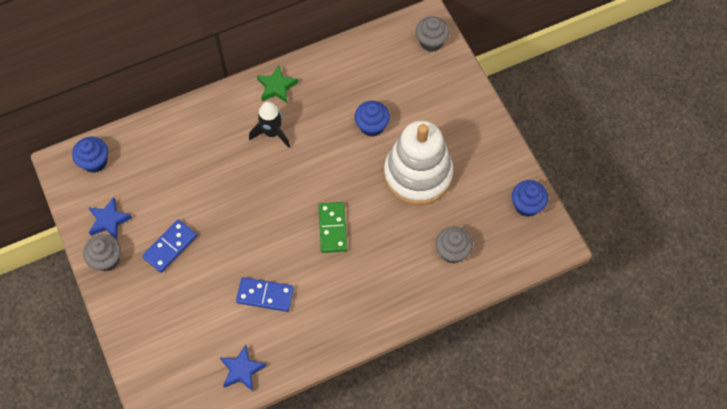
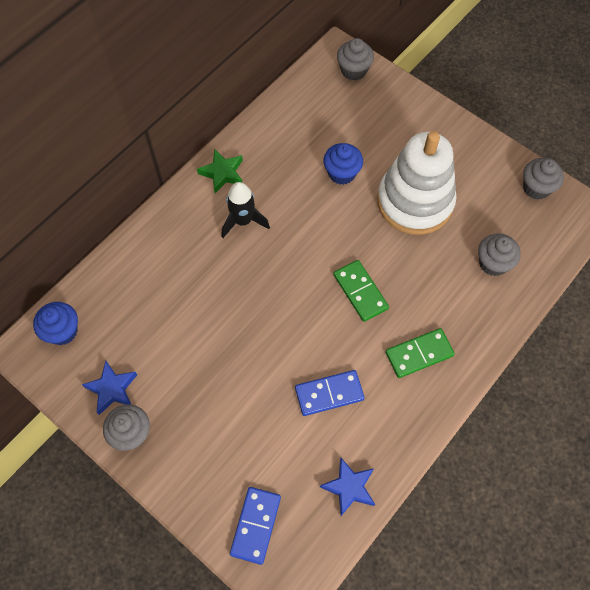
camera: 25 degrees left, 0 degrees up
blue domino [142,219,197,273] -> blue domino moved to [230,487,281,565]
blue cupcake [512,180,548,217] -> grey cupcake [523,158,564,200]
none -> green domino [385,328,455,378]

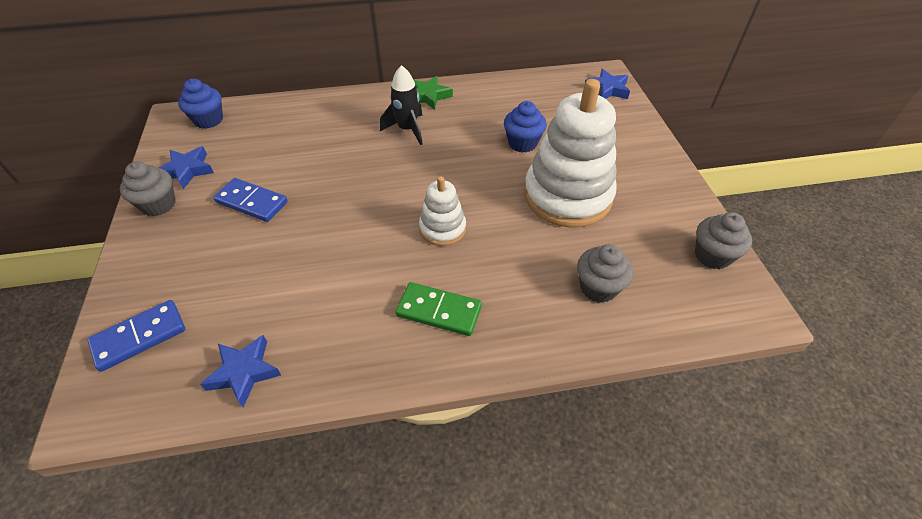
camera: 40 degrees right, 15 degrees down
blue domino [295,370,365,416] -> blue domino moved to [213,178,288,222]
green domino [333,260,389,322] -> white stacking toy [419,176,466,246]
grey cupcake [337,38,374,81] -> blue star [585,69,630,99]

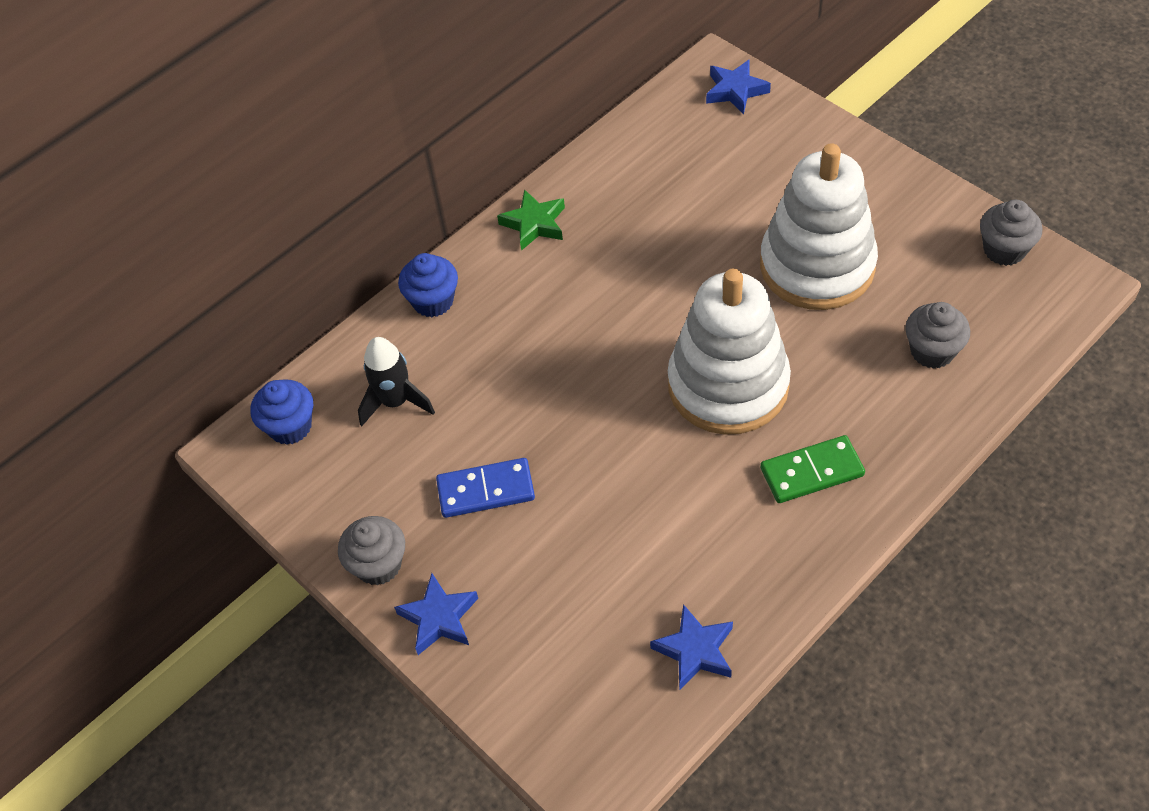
camera: 30 degrees left, 5 degrees up
blue domino [87,300,185,372] -> none
blue star [159,146,214,189] -> blue star moved to [394,573,478,655]
black rocket [380,65,423,145] -> black rocket moved to [358,337,435,426]
white stacking toy [419,176,466,246] -> white stacking toy [668,268,791,435], size x1.99
blue cupcake [504,101,547,153] -> blue cupcake moved to [398,253,458,317]

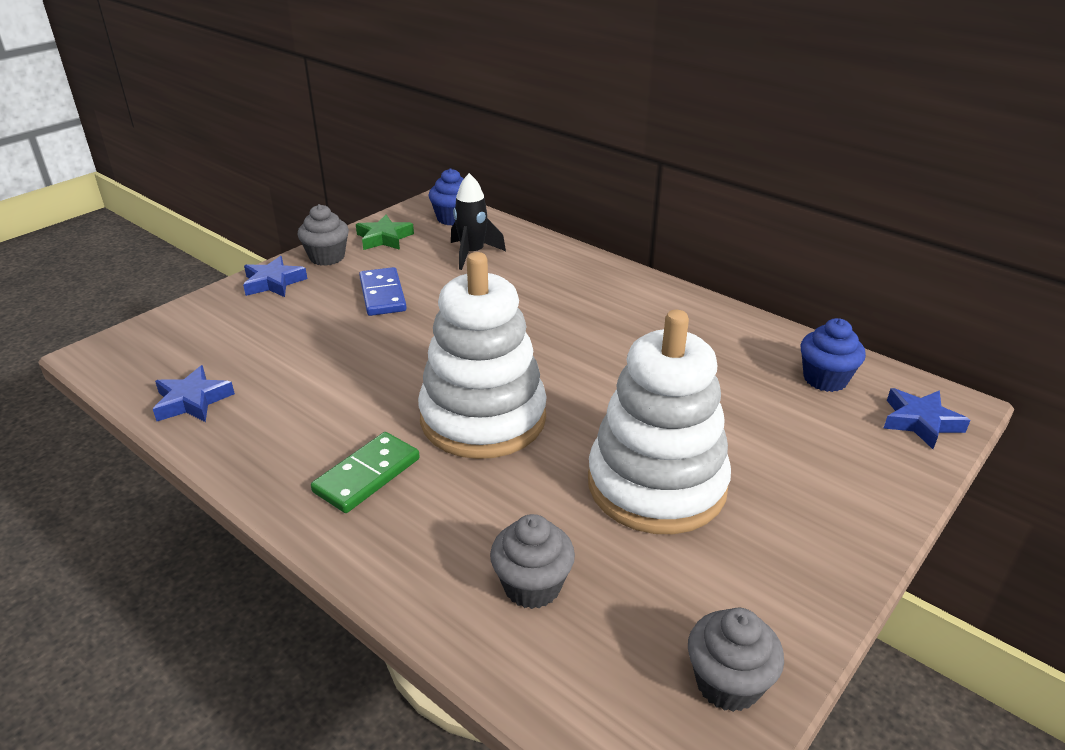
camera: 80 degrees right, 20 degrees down
blue cupcake [398,253,458,317] -> blue cupcake moved to [800,318,866,392]
green star [497,189,565,251] -> green star moved to [356,215,414,250]
green domino [760,435,865,503] -> green domino turned 60 degrees clockwise [311,432,420,513]

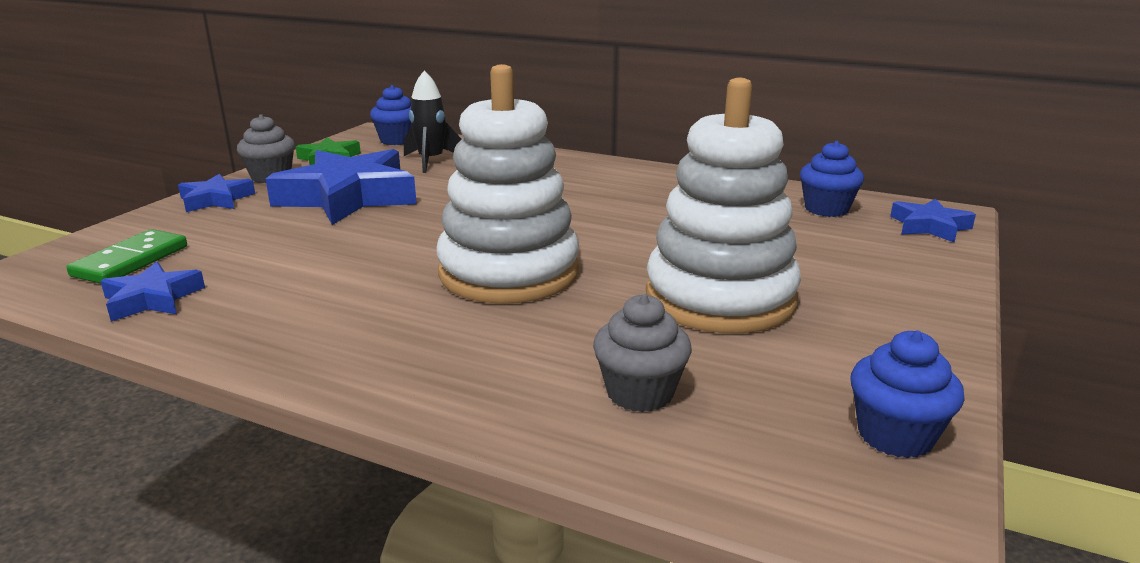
camera: 15 degrees left, 10 degrees down
green domino [311,432,420,513] -> green domino moved to [67,229,187,284]
blue domino [359,267,407,316] -> blue star [266,149,417,225]
grey cupcake [688,608,784,712] -> blue cupcake [850,331,965,458]

